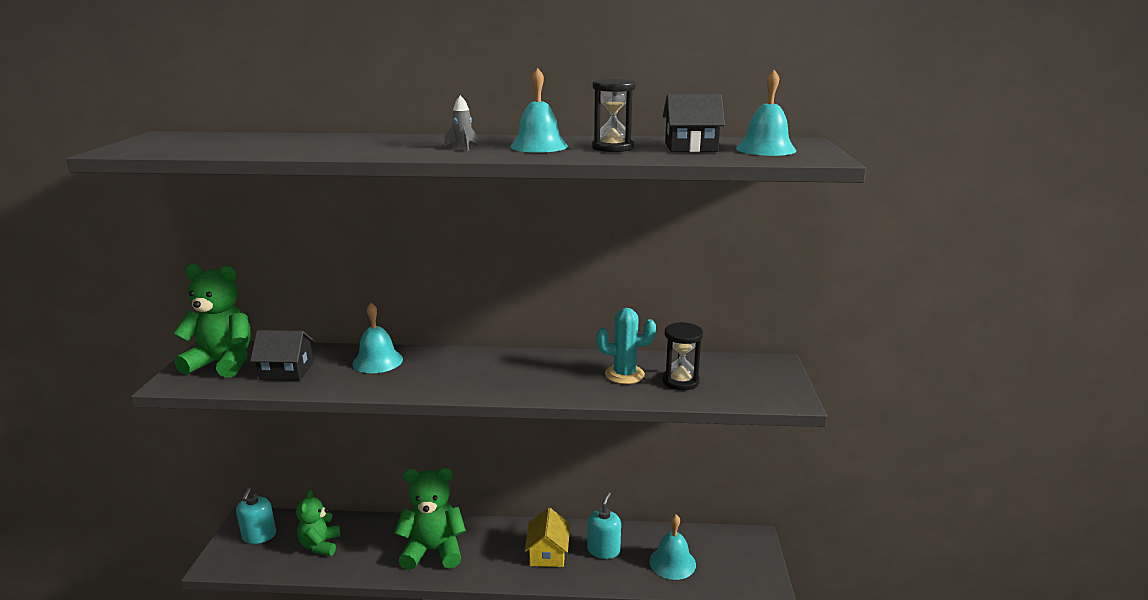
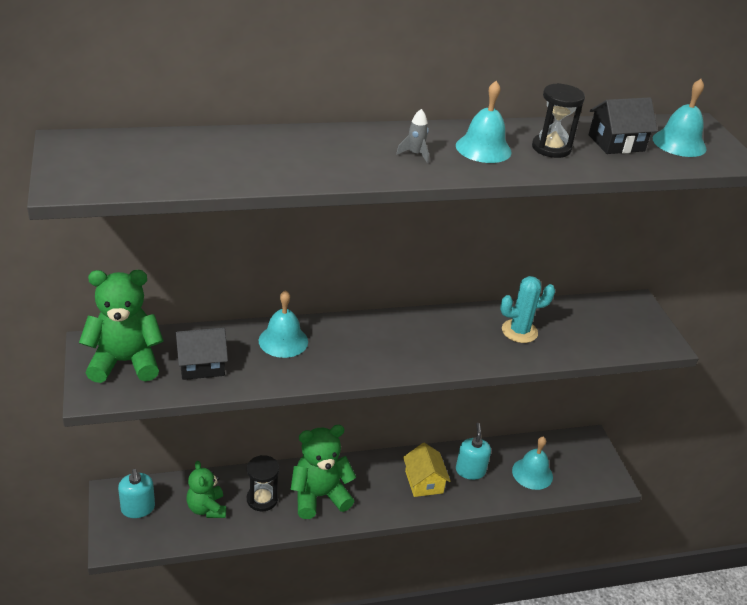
camera: 20 degrees left, 15 degrees up
black hourglass [662,322,703,390] -> black hourglass moved to [247,455,279,511]

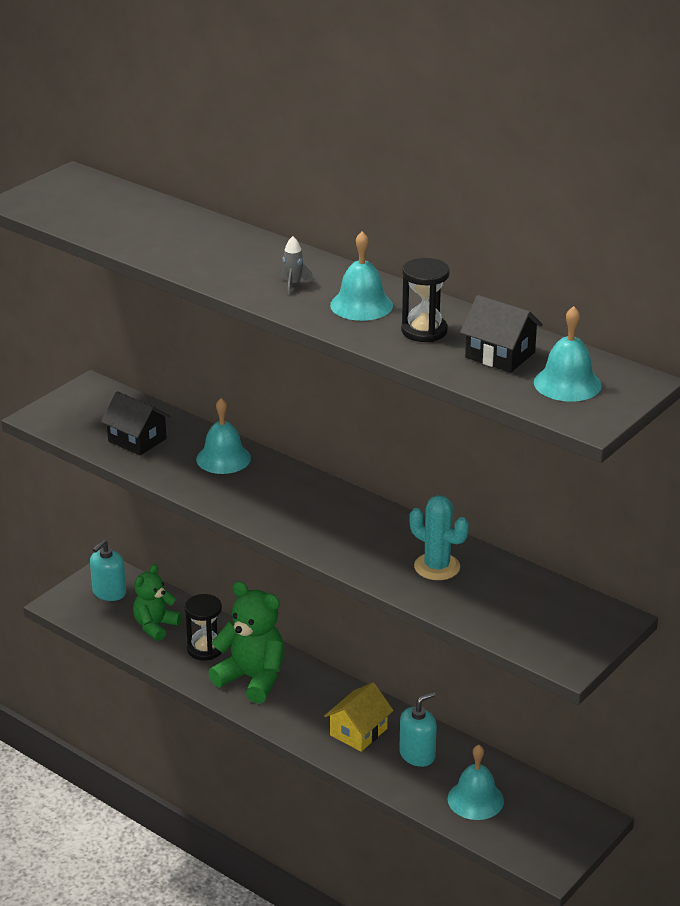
camera: 55 degrees right, 5 degrees down
green teddy bear [79,270,163,383] -> none

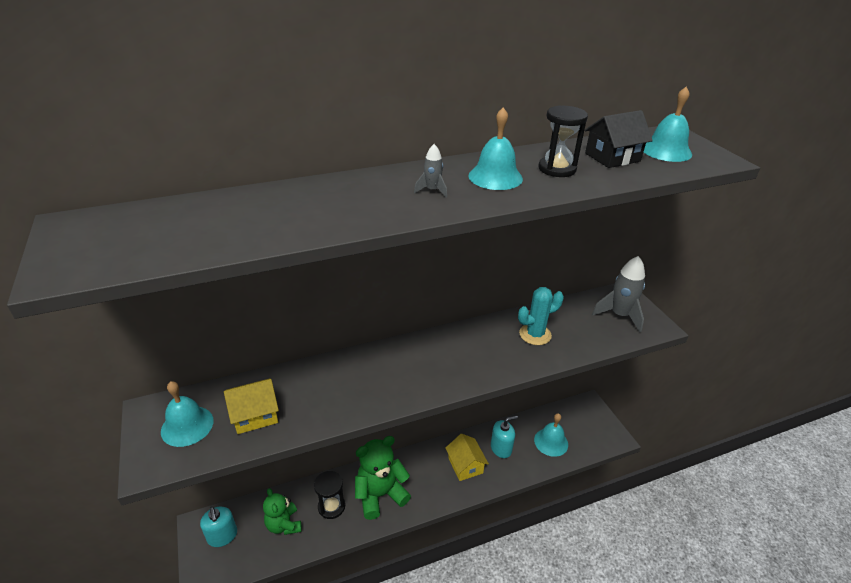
camera: 60 degrees left, 5 degrees up
black house [101,391,171,456] -> yellow house [224,378,279,434]
turquoise bell [196,398,251,474] -> turquoise bell moved to [161,381,213,447]
turquoise soap dispenser [399,692,437,767] -> turquoise soap dispenser turned 75 degrees clockwise [491,416,518,458]
none -> grey rocket [592,256,645,332]

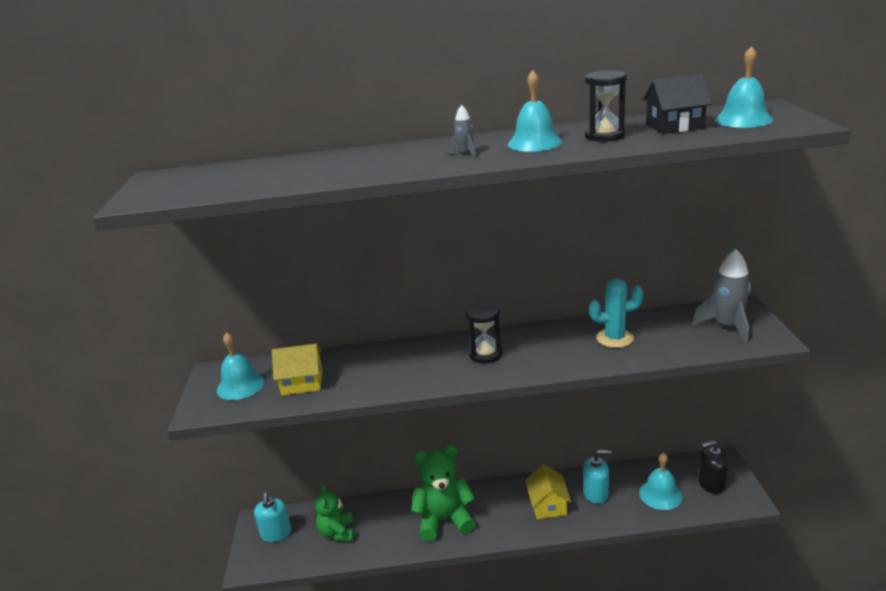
camera: 20 degrees right, 10 degrees down
black hourglass [314,471,345,519] -> black hourglass moved to [465,301,502,364]
none -> black soap dispenser [698,440,728,494]

